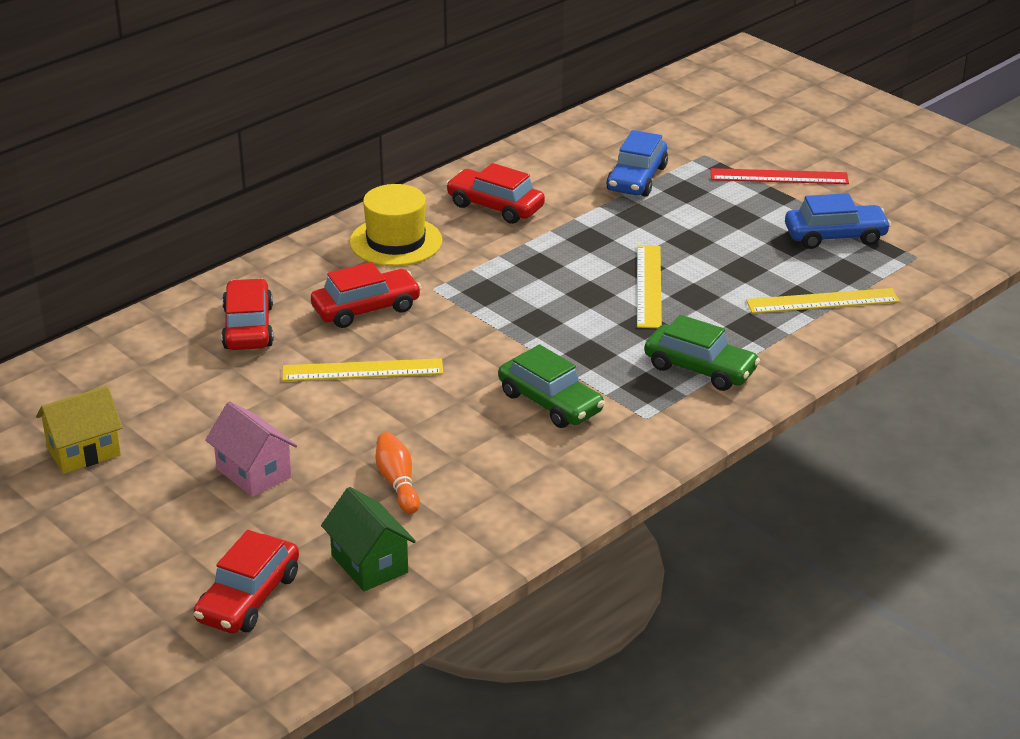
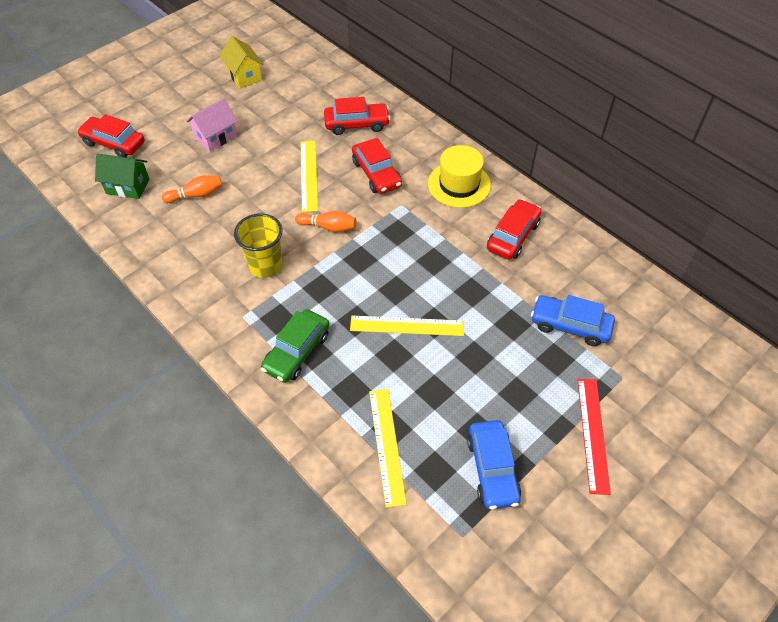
camera: 90 degrees right, 20 degrees up
green house [321,487,416,591] -> green house turned 45 degrees clockwise [95,154,150,199]
green car [498,344,605,428] -> yellow cup [234,213,283,278]
none -> orange bowling pin [295,211,357,232]

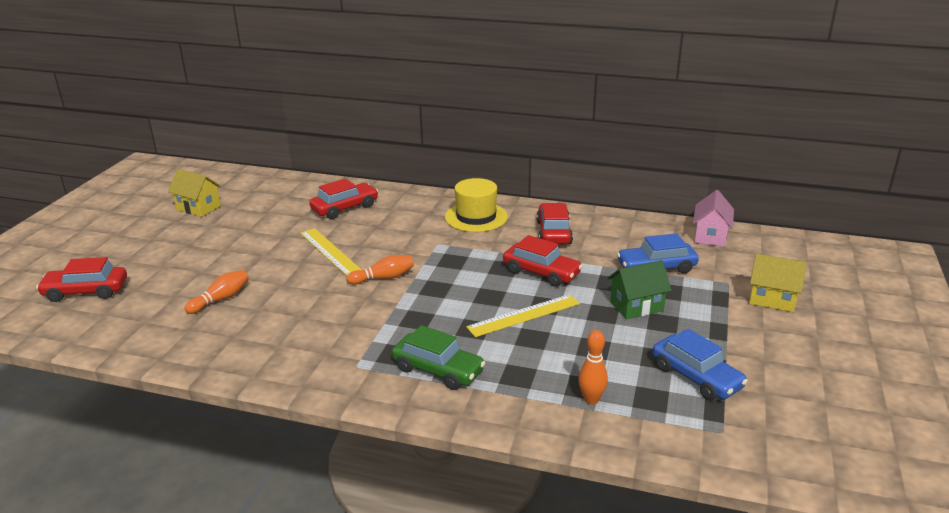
camera: 30 degrees left, 25 degrees down
green house [95,154,150,199] -> green house moved to [608,260,672,319]
pink house [186,98,238,152] -> pink house moved to [693,190,734,247]
yellow cup [234,213,283,278] -> none
green car [261,309,330,383] -> green car turned 60 degrees counterclockwise [392,325,485,390]
red car [352,138,402,194] -> red car moved to [503,235,583,287]
yellow ruler [369,389,407,508] -> orange bowling pin [579,330,608,405]
red ruler [577,379,611,495] -> none
none -> yellow house [749,254,807,312]

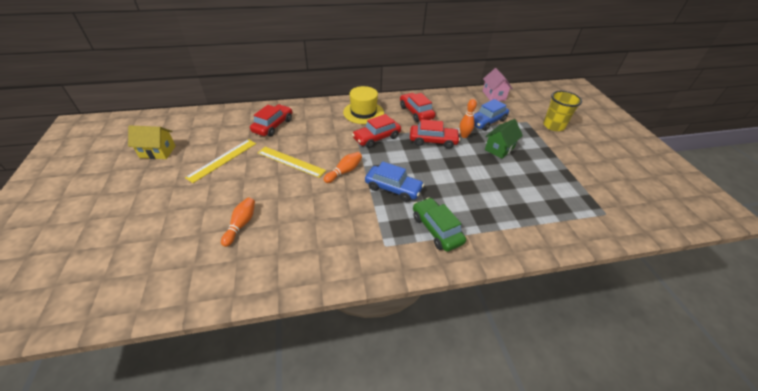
camera: 30 degrees left, 15 degrees up
red car [36,257,127,302] -> red car moved to [352,114,401,148]
green car [392,325,485,390] -> green car turned 120 degrees counterclockwise [413,197,466,252]
yellow ruler [466,294,580,337] -> yellow ruler moved to [185,139,256,183]
orange bowling pin [579,330,608,405] -> orange bowling pin moved to [460,99,477,138]
blue car [652,329,748,400] -> blue car moved to [365,161,424,202]
yellow house [749,254,807,312] -> yellow cup [543,91,582,131]

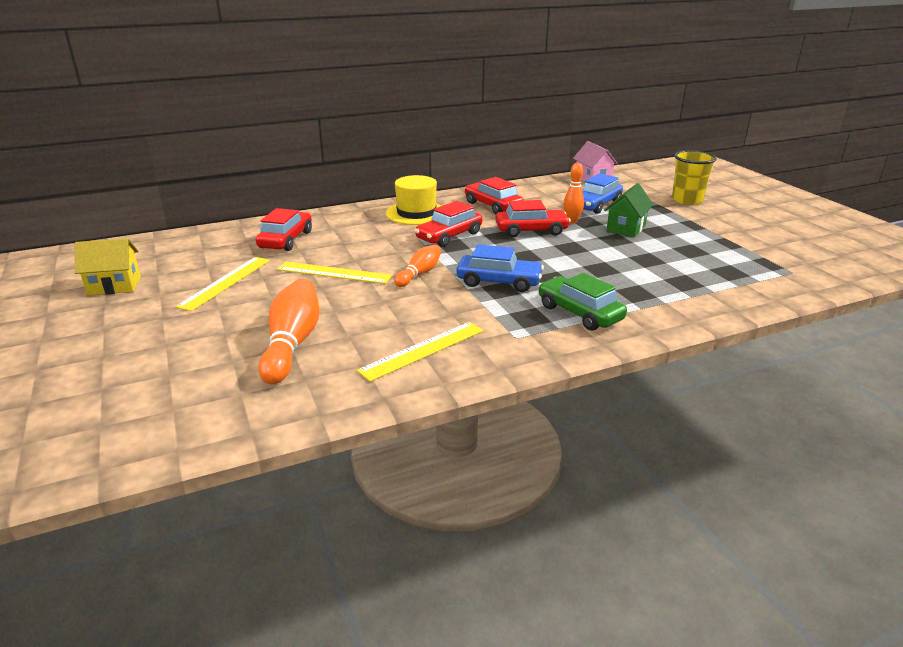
camera: 10 degrees left, 15 degrees down
orange bowling pin [221,197,255,247] -> orange bowling pin [258,279,320,384], size x1.70
none -> yellow ruler [357,322,484,382]

